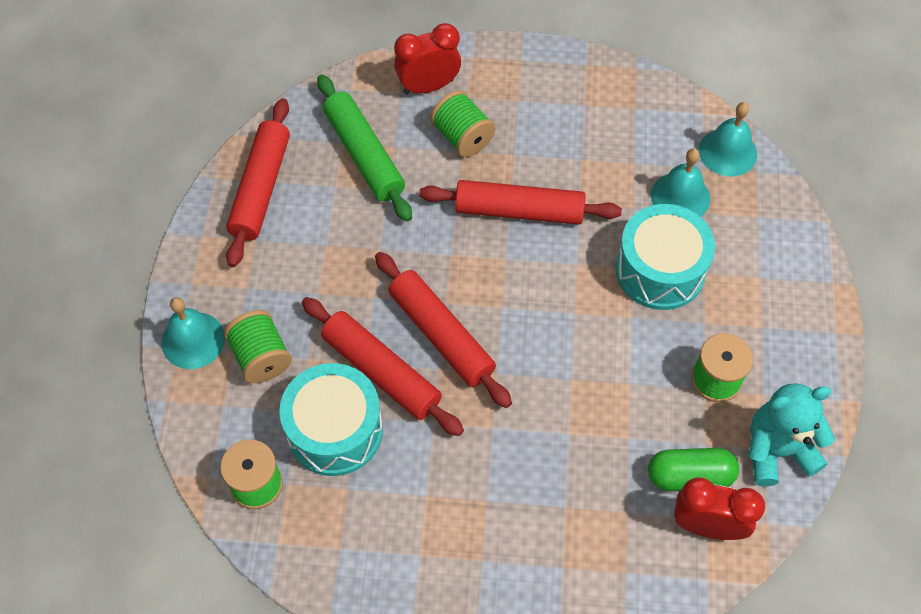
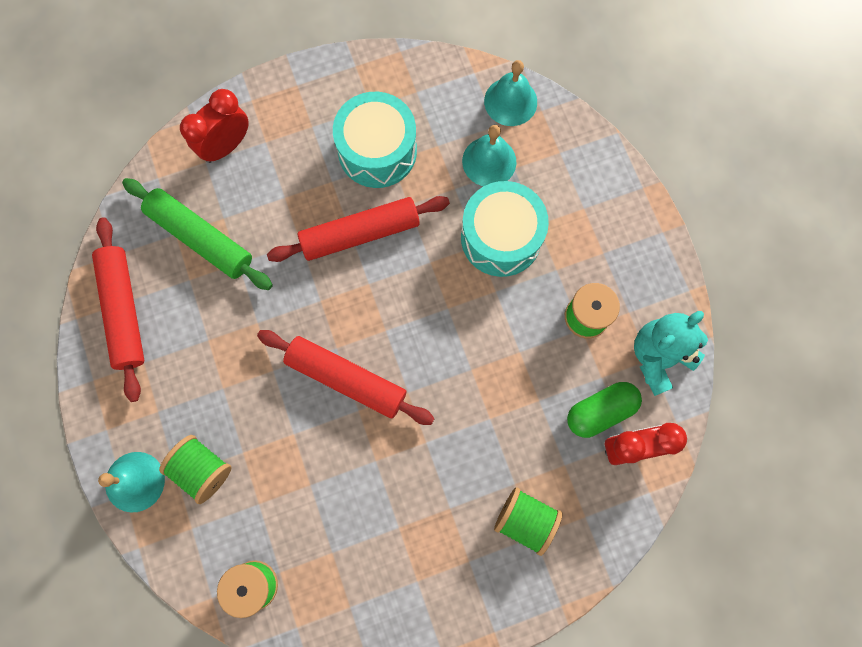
camera: 25 degrees left, 15 degrees up
turquoise drum [279,363,383,476] -> turquoise drum moved to [333,92,417,188]
red rolling pin [302,297,464,436] -> none
green spool [430,90,495,157] -> green spool moved to [494,487,563,556]

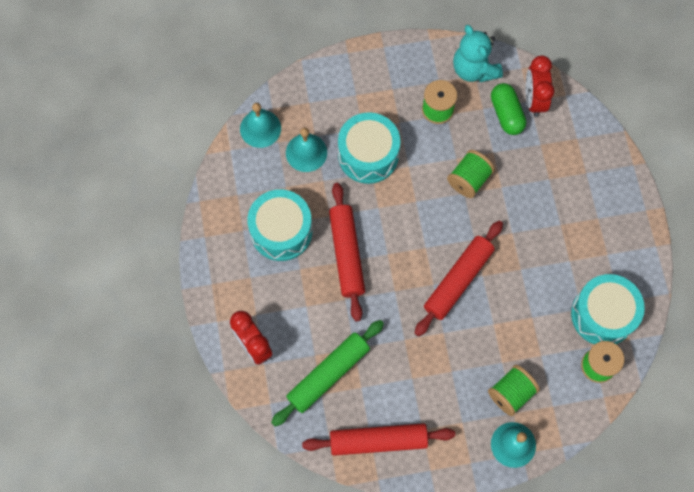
camera: 80 degrees left, 5 degrees down
green spool [494,487,563,556] -> green spool moved to [447,150,495,198]
none -> turquoise drum [571,274,645,344]

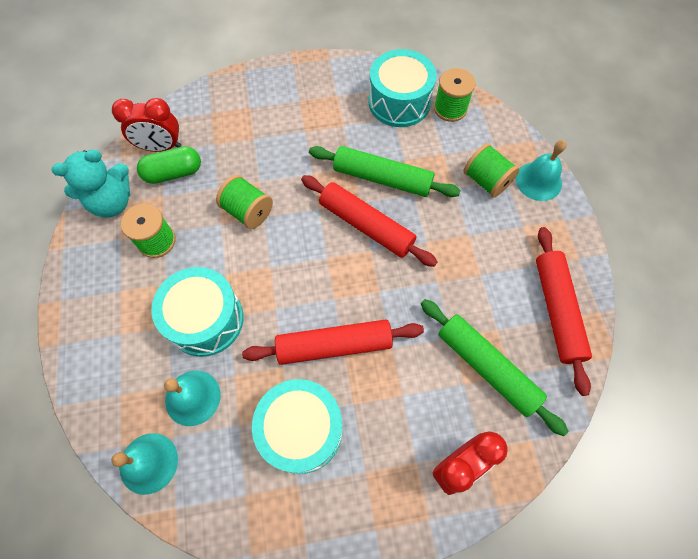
camera: 90 degrees left, 5 degrees down
none -> green rolling pin [309,146,461,197]

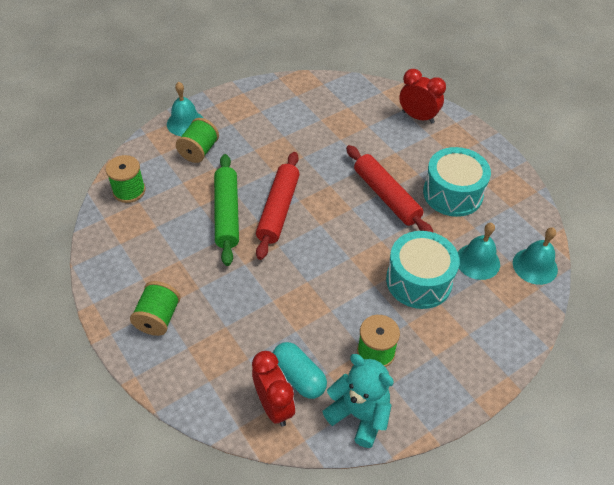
camera: 115 degrees left, 15 degrees down
green capsule [137,146,201,184] -> turquoise capsule [273,342,327,399]
green spool [216,175,273,229] -> green spool moved to [130,281,181,336]
turquoise drum [368,49,437,127] -> none
green rolling pin [421,299,568,436] -> none
red rolling pin [536,227,592,396] -> none

